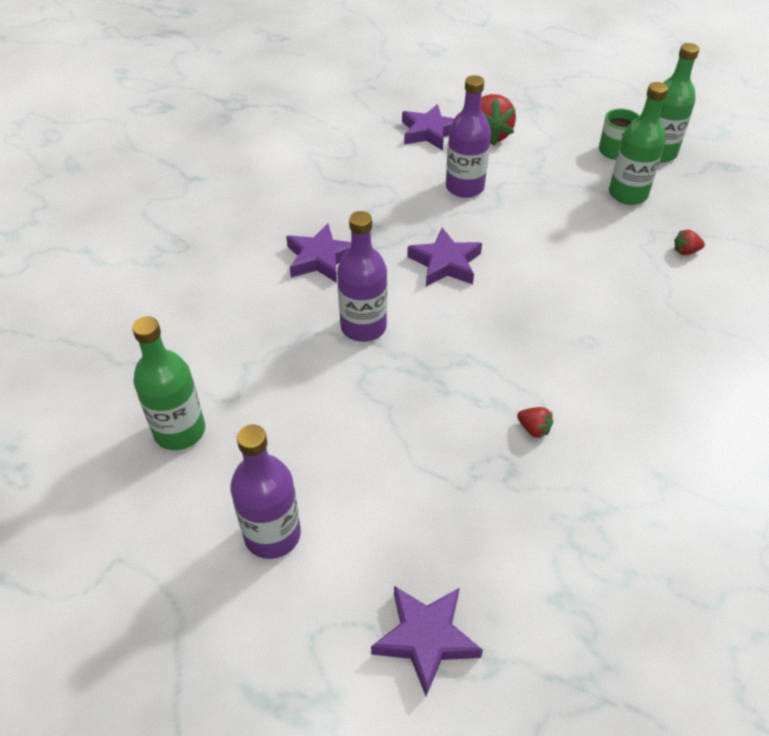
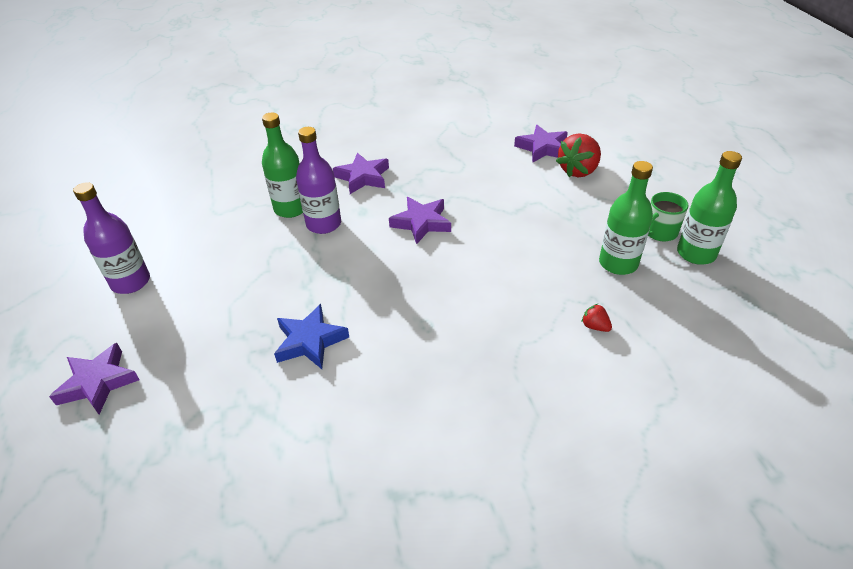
camera: 50 degrees right, 5 degrees down
green bottle [132,316,205,450] -> green bottle moved to [262,113,303,218]
purple bottle [446,75,491,198] -> none
red strawberry [517,407,553,438] -> blue star [274,304,349,369]

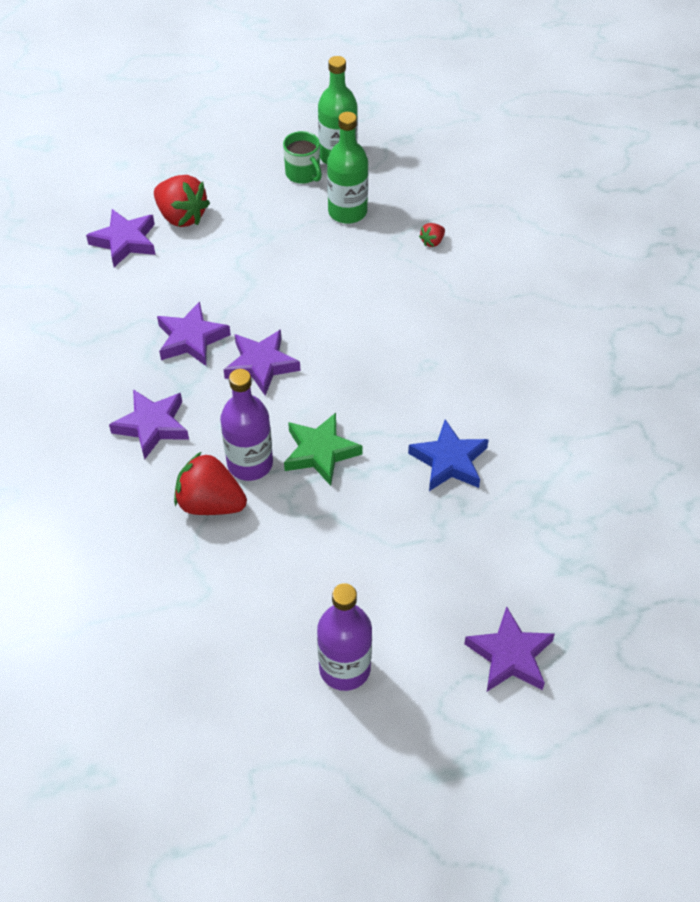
camera: 90 degrees left, 10 degrees up
green bottle [262,113,303,218] -> red strawberry [174,451,247,515]
none -> purple star [157,301,231,366]
none -> green star [284,413,363,486]

